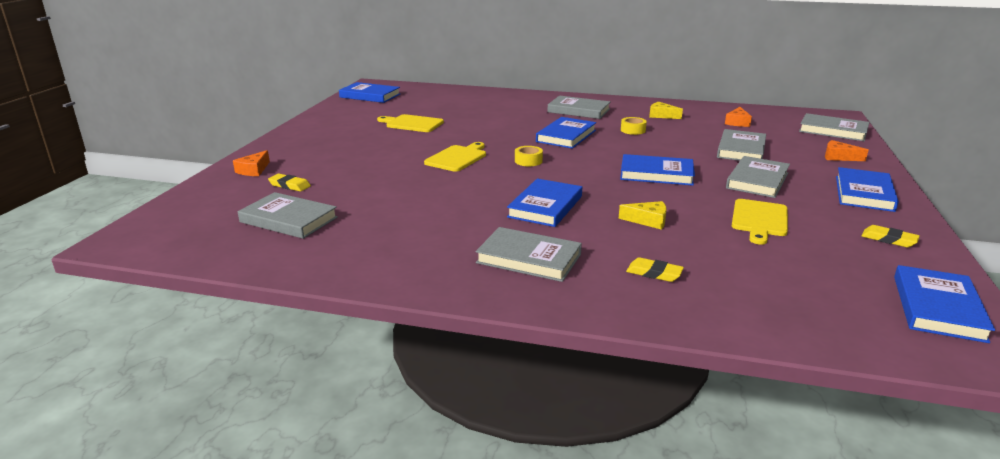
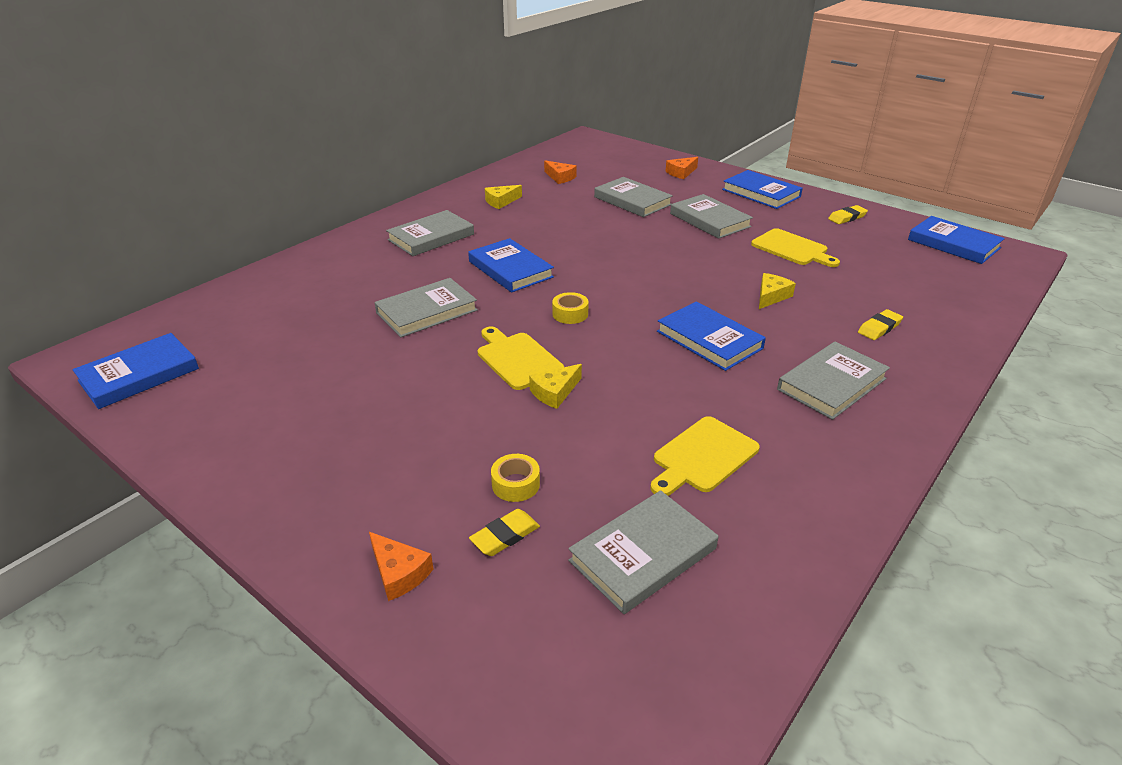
camera: 65 degrees left, 10 degrees up
yellow cutting board [377,114,444,132] -> yellow cutting board moved to [650,416,760,496]
blue book [620,154,695,186] -> none
yellow tape [621,117,647,135] -> yellow tape moved to [491,454,540,502]
grey book [799,113,869,141] -> grey book moved to [374,278,478,337]
none -> yellow cheese [529,364,582,409]

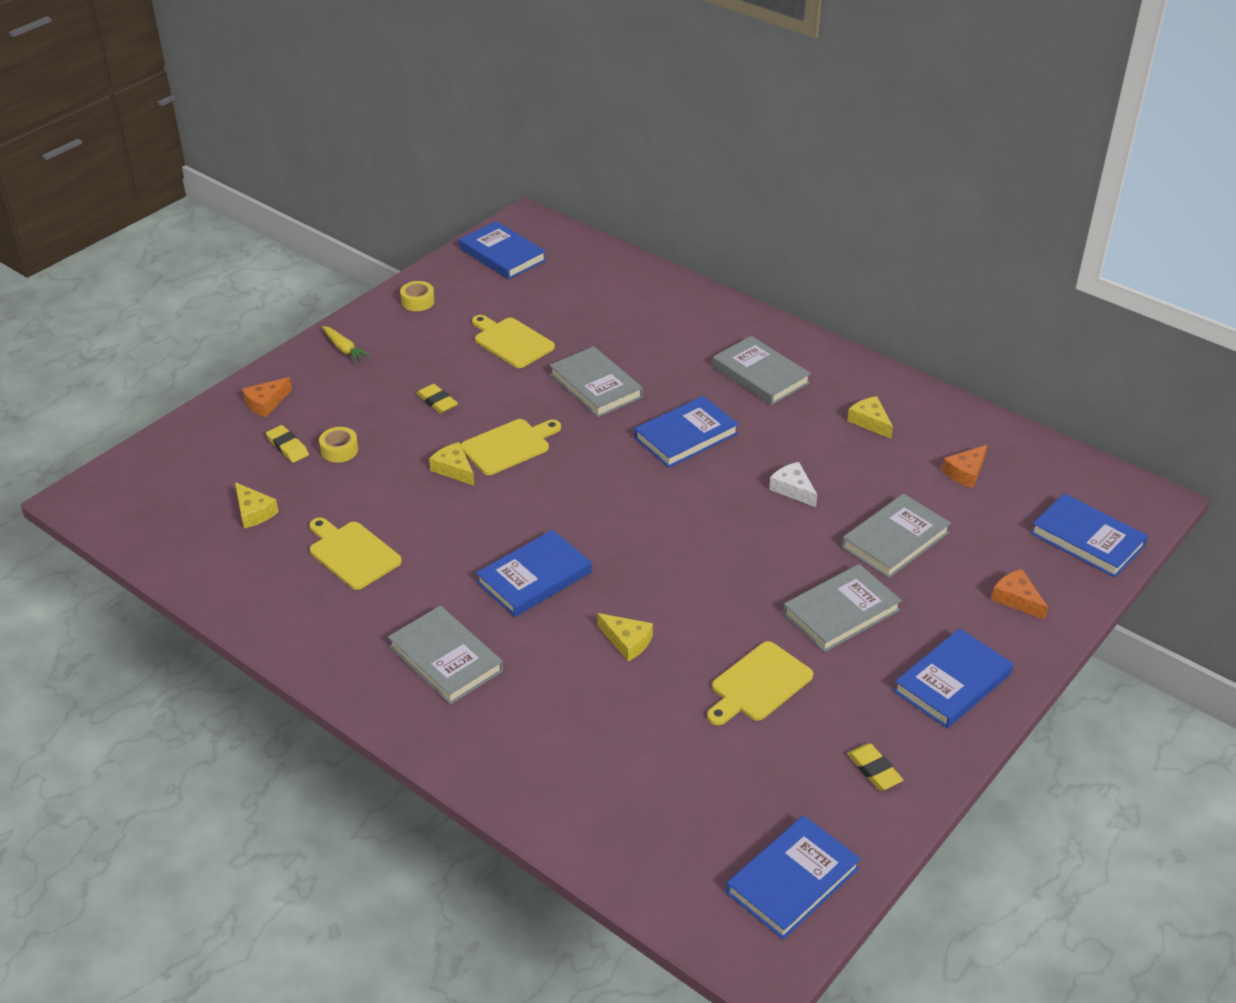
camera: 90 degrees right, 5 degrees up
yellow tape [552,292,589,324] -> yellow tape moved to [400,281,435,311]
grey book [568,490,718,614] -> yellow cheese [235,482,279,528]
yellow eraser [858,309,903,340] -> yellow eraser moved to [416,384,458,413]
none -> yellow carrot [322,326,371,363]
none -> yellow cutting board [472,315,555,368]
none -> white cheese [769,462,817,507]
none -> blue book [1031,493,1148,577]

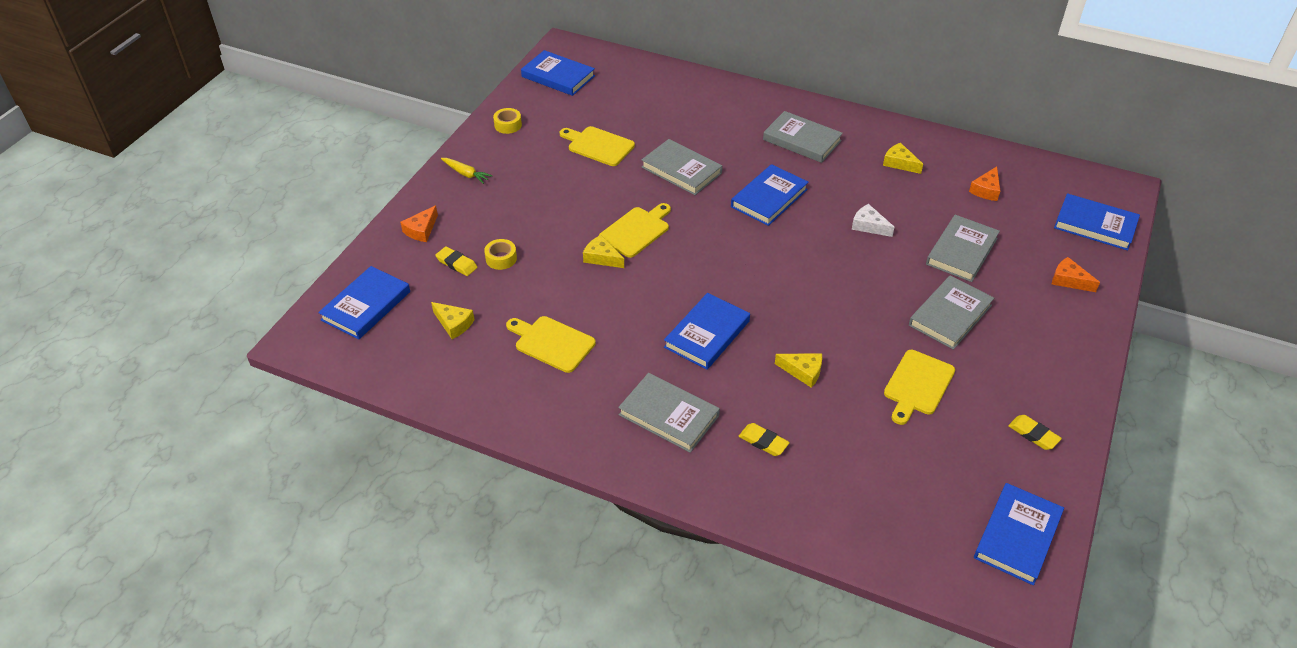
camera: 15 degrees left, 5 degrees up
yellow eraser [416,384,458,413] -> yellow eraser moved to [739,423,790,456]
blue book [894,628,1013,728] -> blue book moved to [318,266,410,340]

